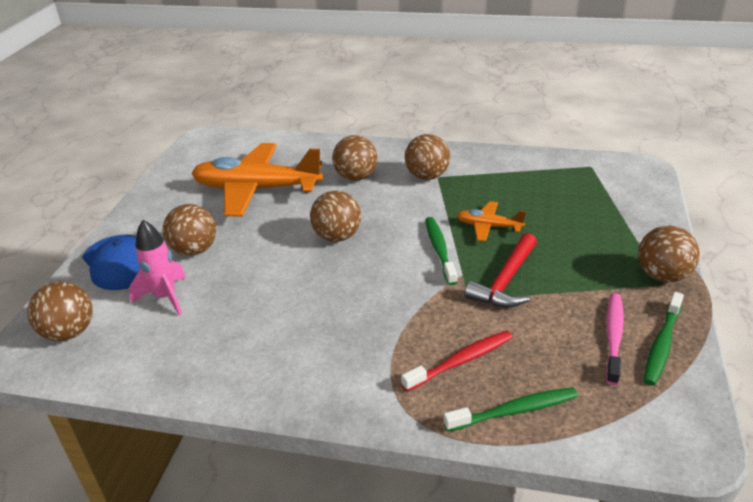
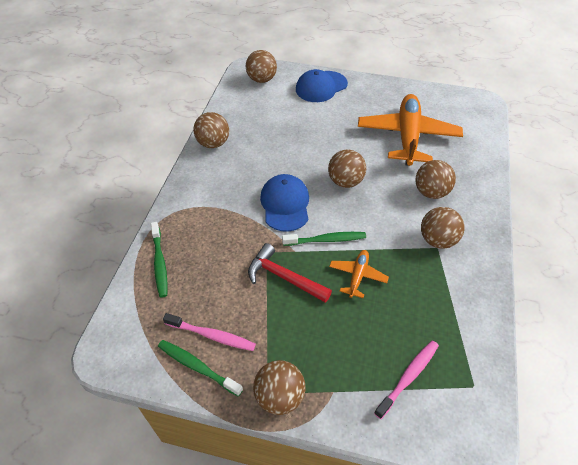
camera: 90 degrees right, 15 degrees up
pink rocket [129,220,186,316] -> none
brown ball [163,204,216,256] -> brown ball moved to [193,112,229,148]
red toothbrush [401,330,513,392] -> none
none -> blue cap [260,174,309,232]
none -> pink toothbrush [374,340,439,419]

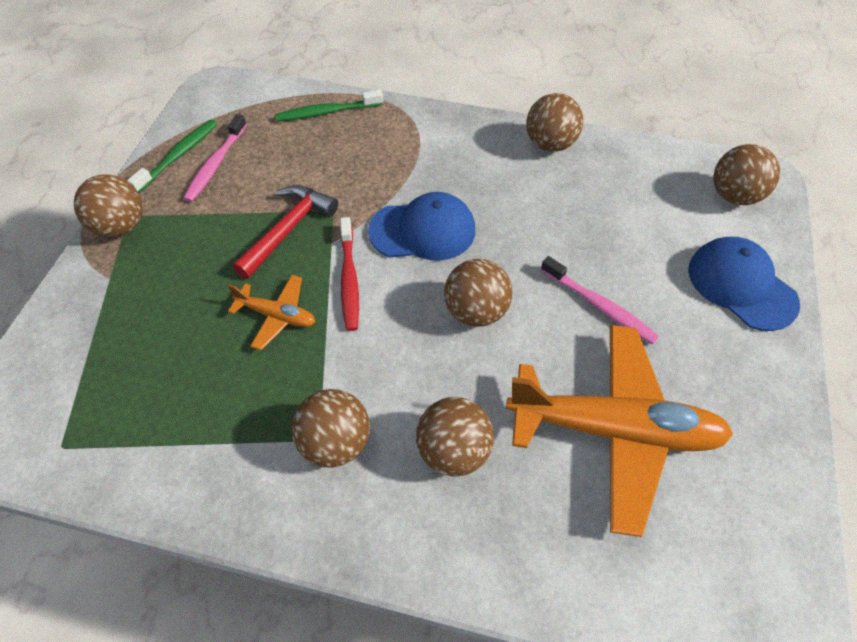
camera: 90 degrees right, 5 degrees up
green toothbrush [282,232,366,246] -> red toothbrush [340,217,359,331]
pink toothbrush [374,340,439,419] -> pink toothbrush moved to [541,256,659,344]

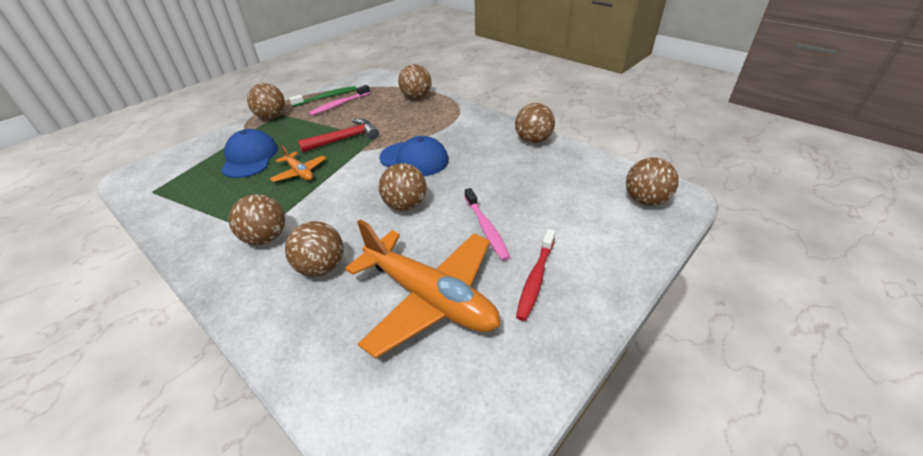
camera: 30 degrees right, 15 degrees down
green toothbrush [275,90,383,122] -> brown ball [398,64,431,99]
red toothbrush [340,217,359,331] -> red toothbrush moved to [516,229,555,321]
blue cap [688,237,800,331] -> blue cap moved to [221,129,278,178]

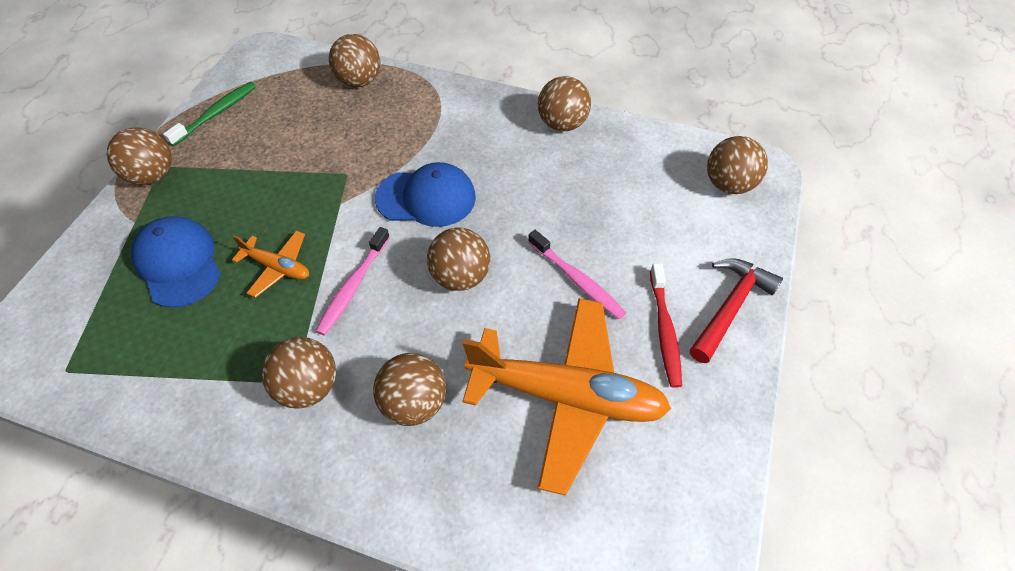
camera: 25 degrees left, 15 degrees up
red hammer [298,118,379,153] -> red hammer moved to [690,258,783,363]
pink toothbrush [309,85,370,116] -> pink toothbrush moved to [316,227,390,336]

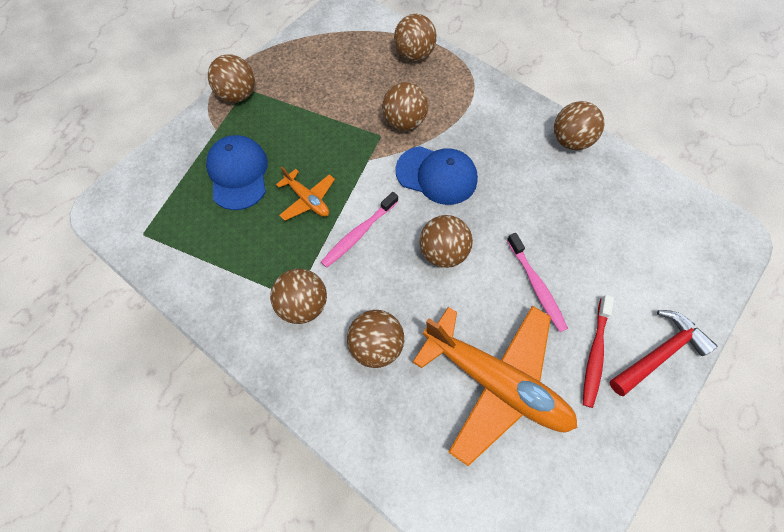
camera: 20 degrees right, 10 degrees up
green toothbrush [163,82,256,146] -> none
brown ball [707,136,768,194] -> brown ball moved to [382,82,428,131]

